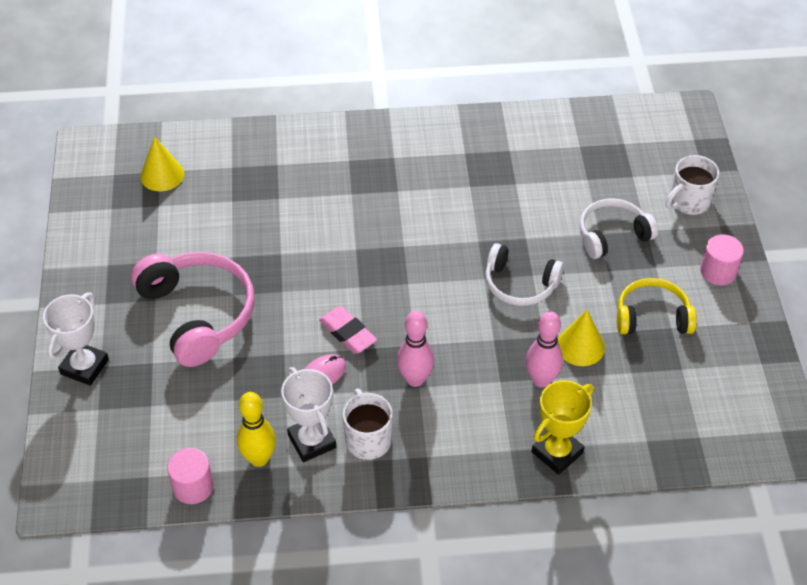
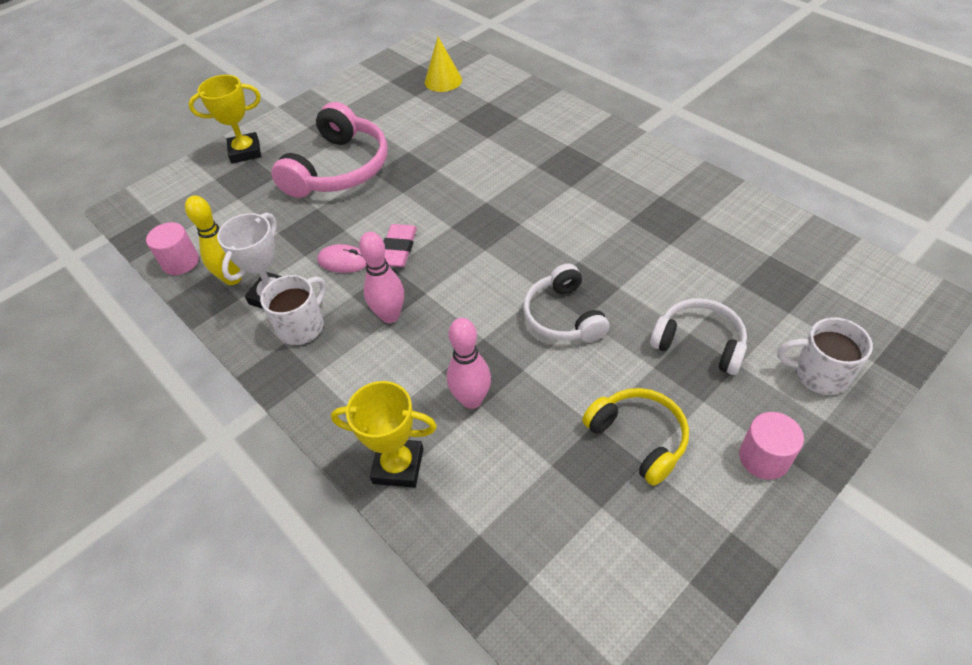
camera: 55 degrees right, 0 degrees up
white trophy [43,293,109,386] -> yellow trophy [188,75,261,164]
yellow cone [558,310,605,366] -> none

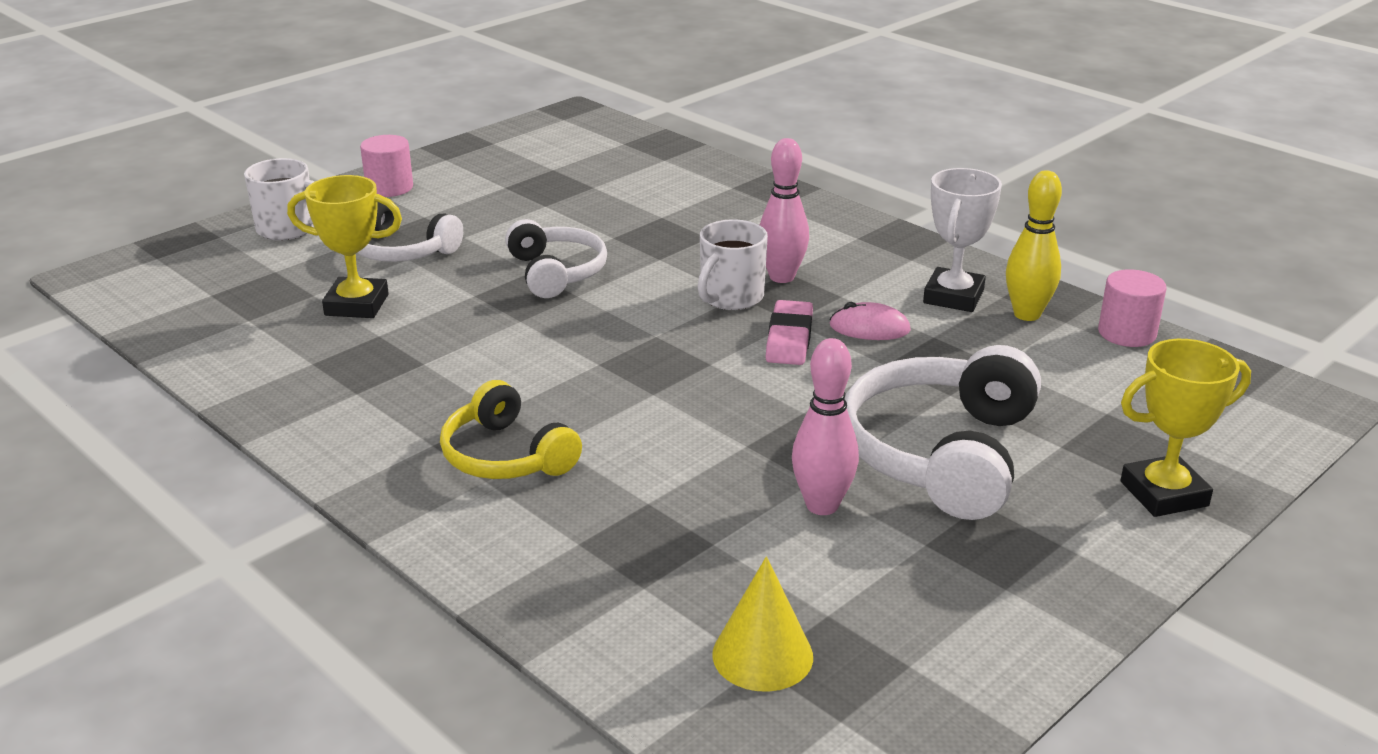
camera: 175 degrees right, 20 degrees down
white mug [260,275,326,345] -> white mug moved to [698,219,768,310]
pink headphones [271,102,388,198] -> white headphones [845,345,1041,520]
yellow trophy [331,381,437,488] -> yellow trophy moved to [287,175,402,318]
pink bowling pin [447,318,491,409] -> pink bowling pin moved to [792,338,859,515]
yellow headphones [582,388,689,486] -> yellow headphones moved to [440,380,582,479]

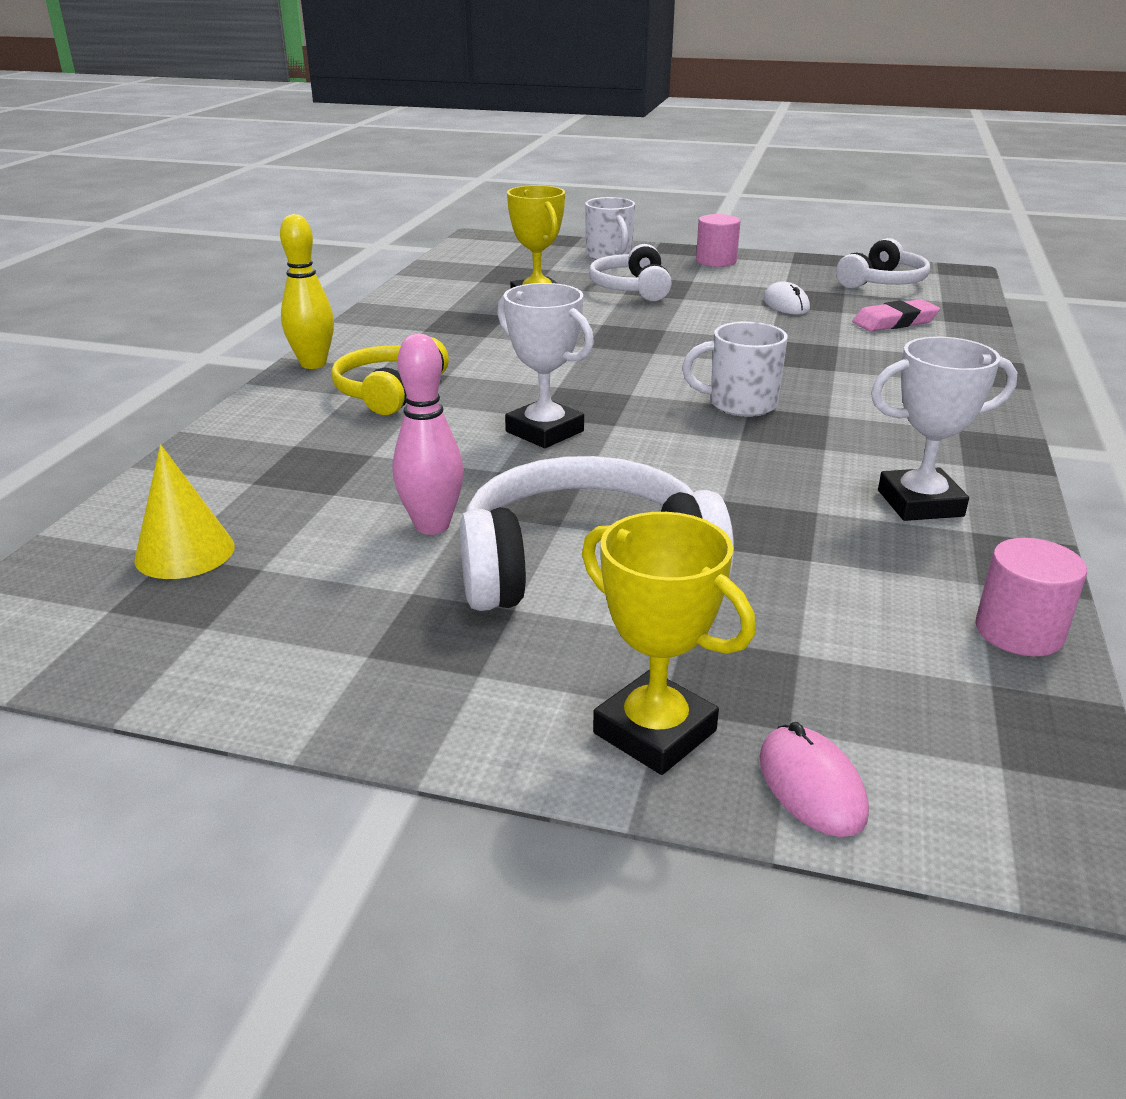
camera: 60 degrees right, 0 degrees up
white headphones [505,219,607,298] -> white headphones moved to [836,238,930,289]
pink bowling pin [760,138,809,283] -> none
pink eraser [766,300,813,365] -> pink eraser moved to [852,299,940,331]
pink mouse [829,302,911,340] -> pink mouse moved to [759,722,869,837]
yellow bowling pin [1006,170,1062,321] -> yellow bowling pin moved to [280,214,334,369]
none -> white trophy [497,283,594,448]
none -> white mouse [763,281,810,315]

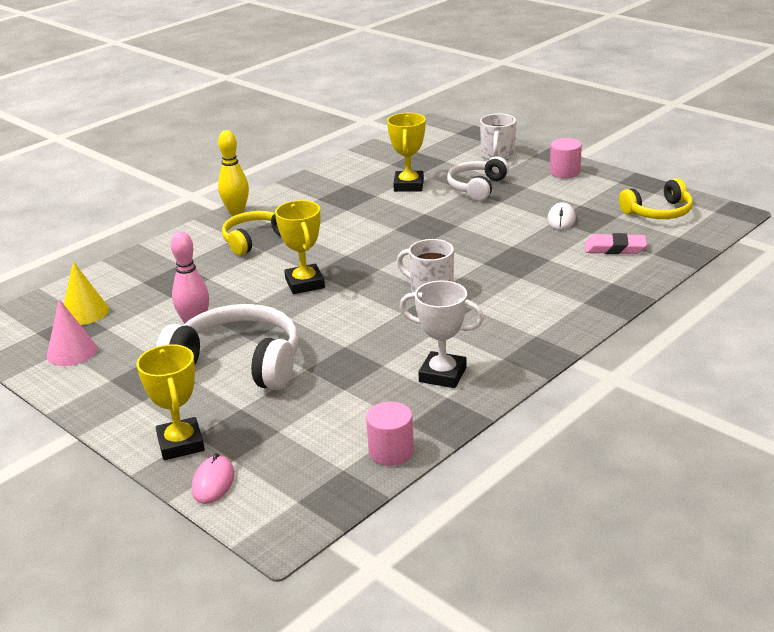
camera: 30 degrees right, 0 degrees up
white trophy [497,283,594,448] -> yellow trophy [275,200,325,294]
white headphones [836,238,930,289] -> yellow headphones [619,178,693,219]
none -> pink cone [47,299,97,366]

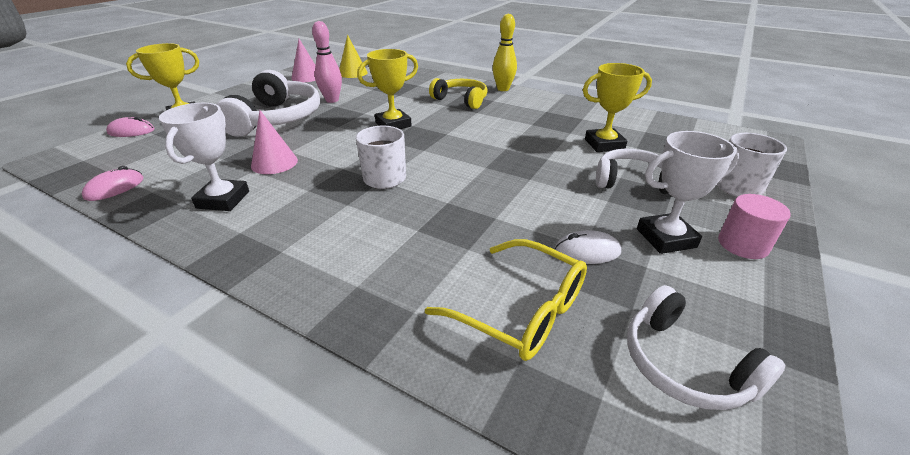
camera: 75 degrees right, 5 degrees up
pink cylinder [366,402,414,466] -> pink mouse [82,166,144,201]
pink eraser [585,233,647,254] -> yellow glasses [425,239,587,361]
yellow headphones [619,178,693,219] -> white headphones [627,285,785,410]
none -> pink cone [251,110,298,174]
none -> white trophy [637,131,739,254]

